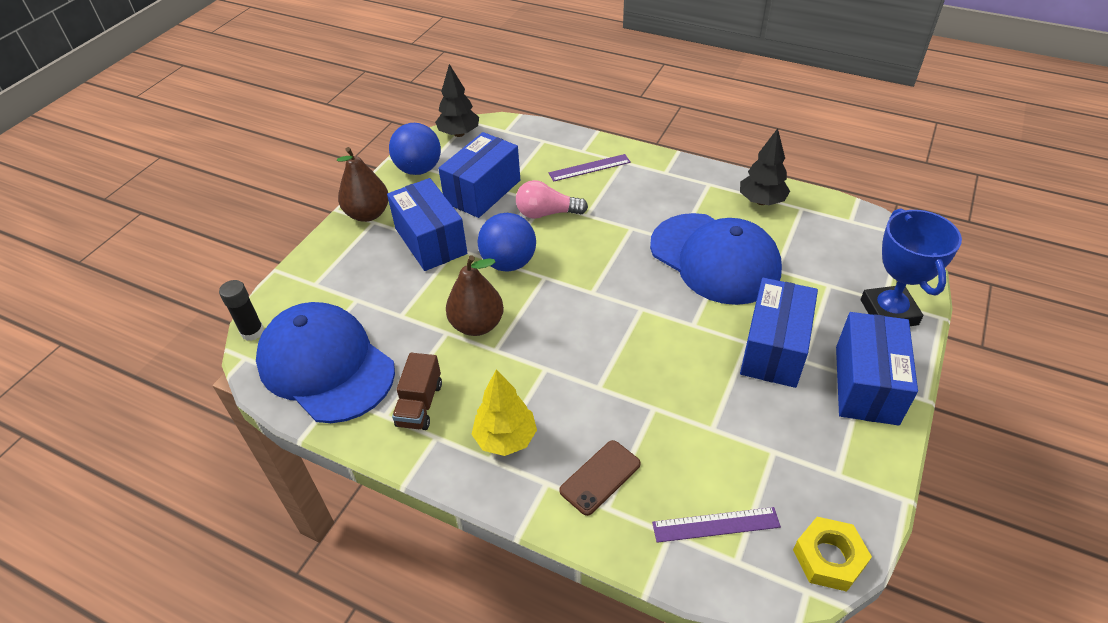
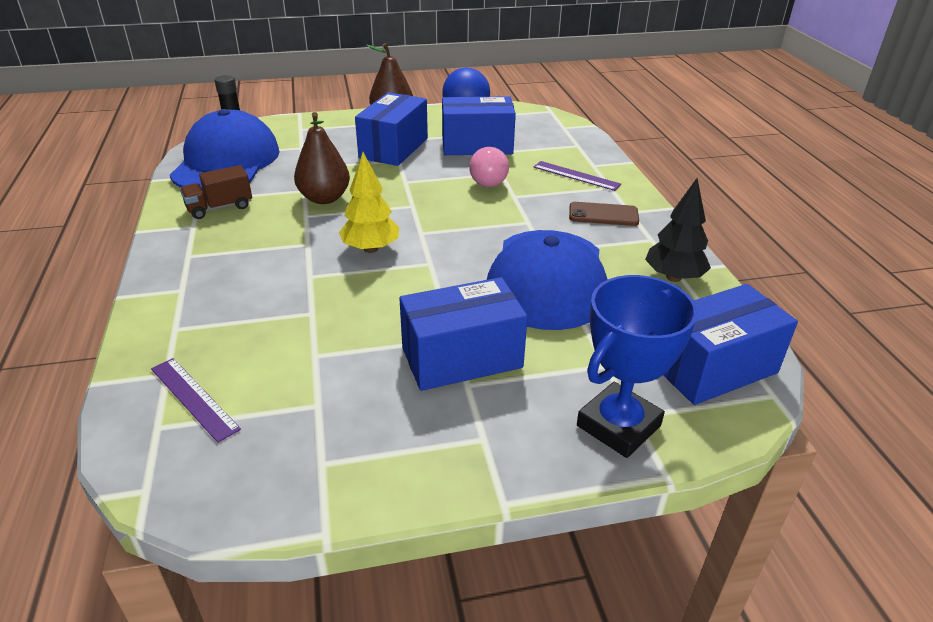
camera: 50 degrees right, 10 degrees down
black tree [435,64,479,137] -> none
yellow tree [472,369,537,456] -> yellow tree moved to [339,152,399,253]
blue ball [477,213,536,271] -> none
pink light bulb [516,180,588,219] -> pink light bulb turned 135 degrees counterclockwise [469,147,509,187]
brown phone [559,440,641,516] -> brown phone moved to [569,202,639,226]
yellow nut [793,517,872,592] -> none
blue box [836,312,918,425] -> blue box moved to [664,284,798,405]

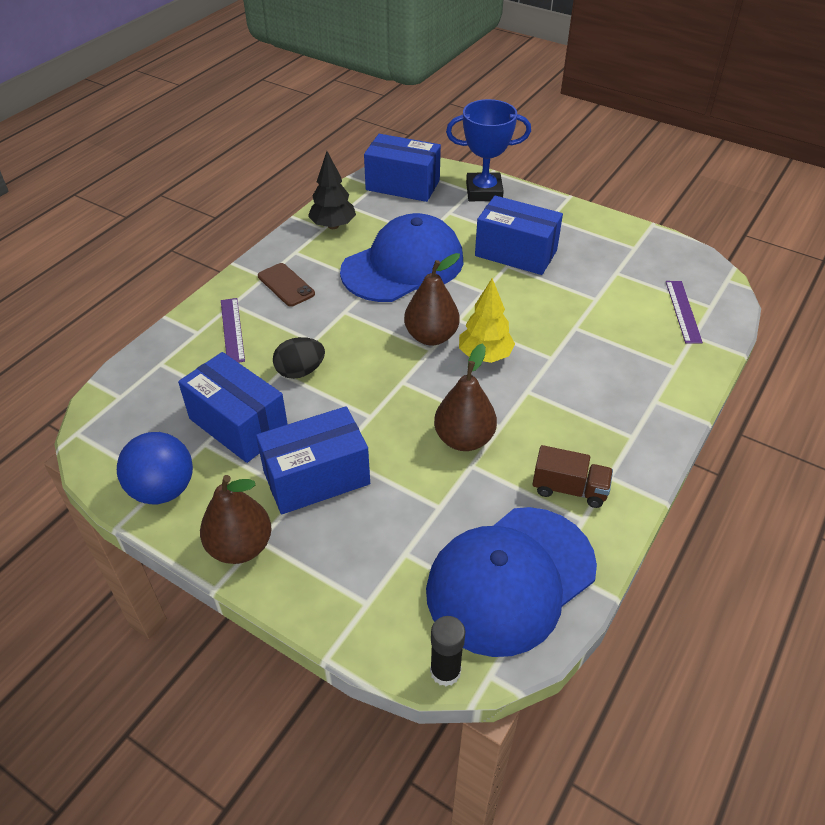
camera: 135 degrees left, 10 degrees up
pink light bulb [469,147,509,187] -> black egg [273,337,325,379]
none -> brown pear [404,253,460,345]

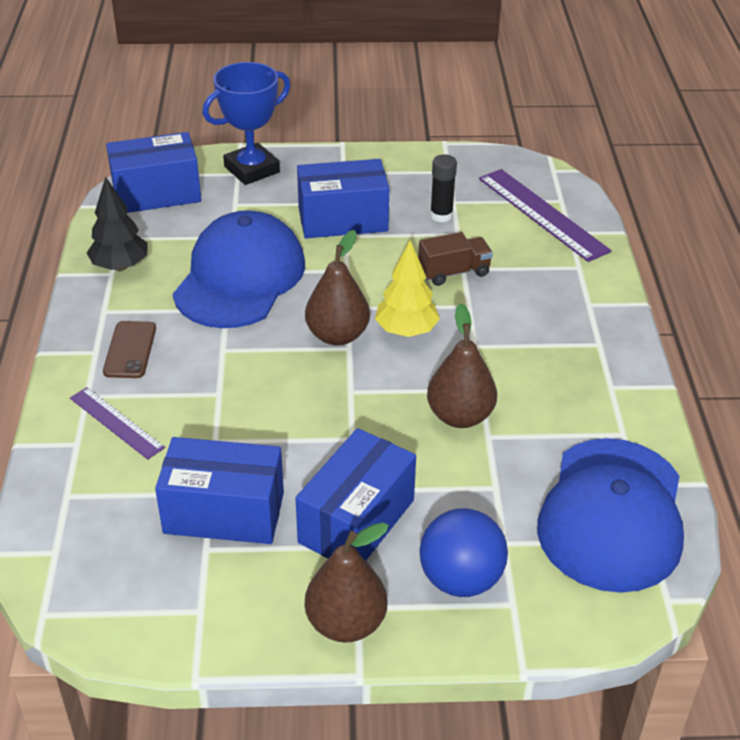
camera: 35 degrees left, 5 degrees down
blue ball [117,432,193,504] -> blue ball moved to [420,508,508,597]
brown phone [258,263,315,307] -> brown phone turned 75 degrees clockwise [103,321,156,378]
black egg [273,337,325,379] -> none
black glue stick [430,616,465,686] -> black glue stick moved to [430,155,457,222]
brown truck [532,445,613,508] -> brown truck moved to [418,232,493,286]
purple ruler [666,281,703,343] -> purple ruler [479,169,612,262], size x1.67

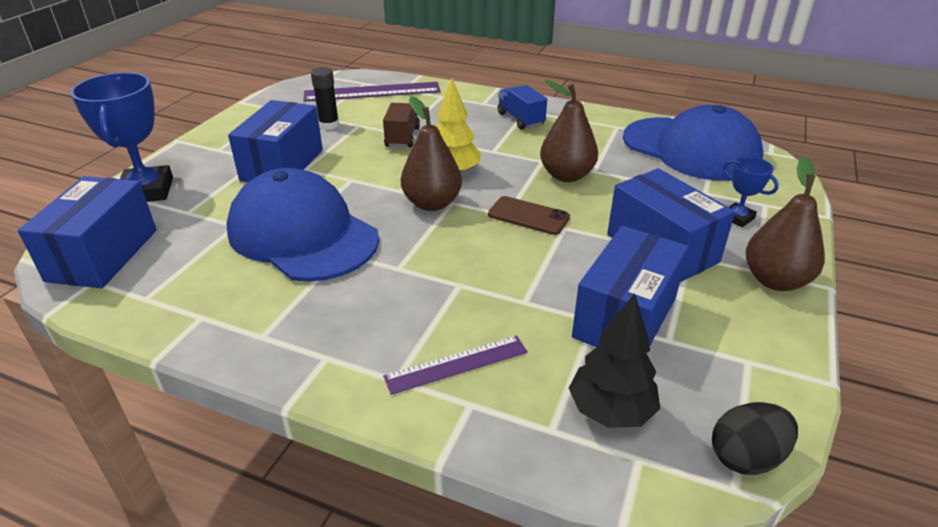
camera: 65 degrees left, 5 degrees down
black tree [87,177,147,271] -> black tree moved to [569,293,660,428]
brown phone [103,321,156,378] -> brown phone moved to [488,196,570,235]
blue ball [420,508,508,597] -> blue trophy [723,156,779,227]
none -> blue truck [498,85,547,130]
none -> black egg [712,402,798,475]

